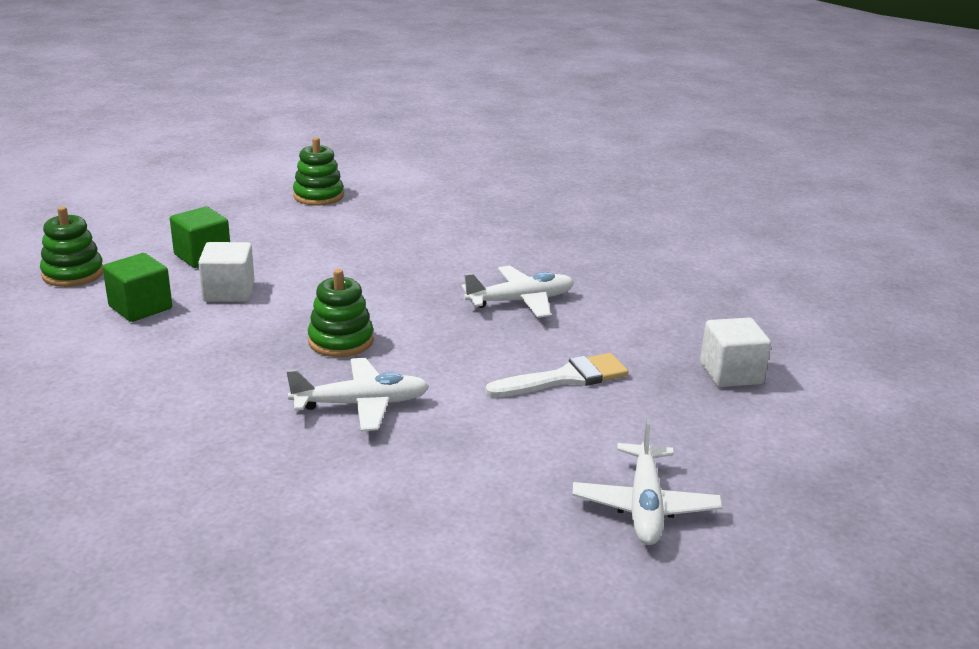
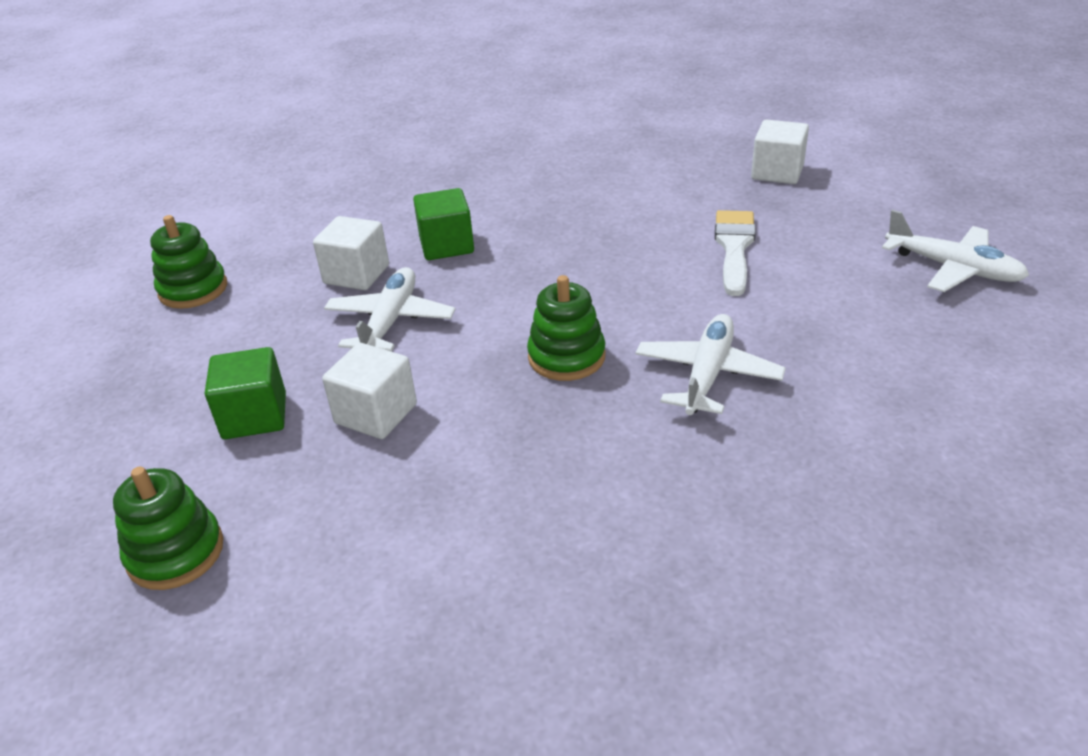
camera: 55 degrees left, 10 degrees up
green cube [103,253,172,322] -> green cube moved to [413,188,474,260]
white plane [462,266,574,318] -> white plane moved to [324,267,455,352]
none -> white cube [313,216,389,290]

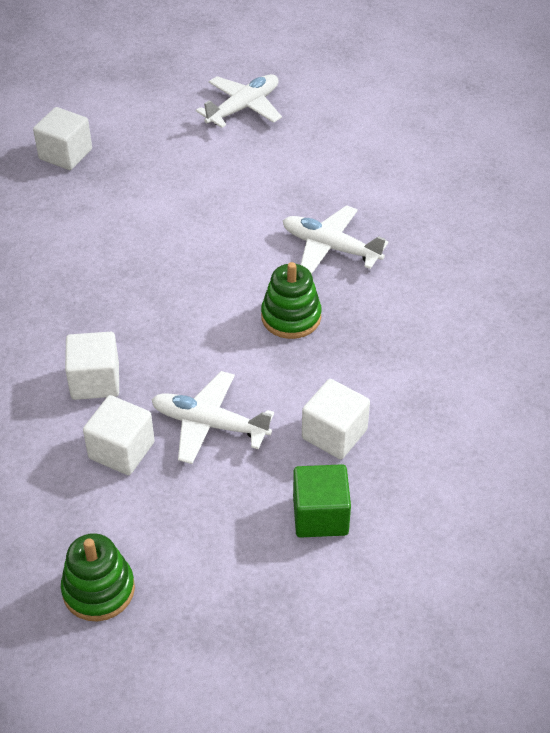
camera: 85 degrees left, 10 degrees up
green stacking toy [113,467,223,590] -> none
green cube [413,188,474,260] -> white cube [65,332,119,400]
white brush [715,210,756,296] -> none

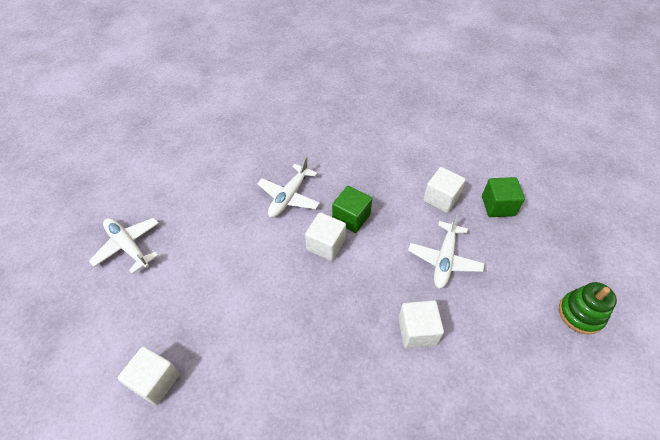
camera: 90 degrees left, 5 degrees up
white cube [83,395,155,475] -> white cube moved to [305,212,346,261]
green stacking toy [261,262,322,339] -> green cube [332,186,372,233]

